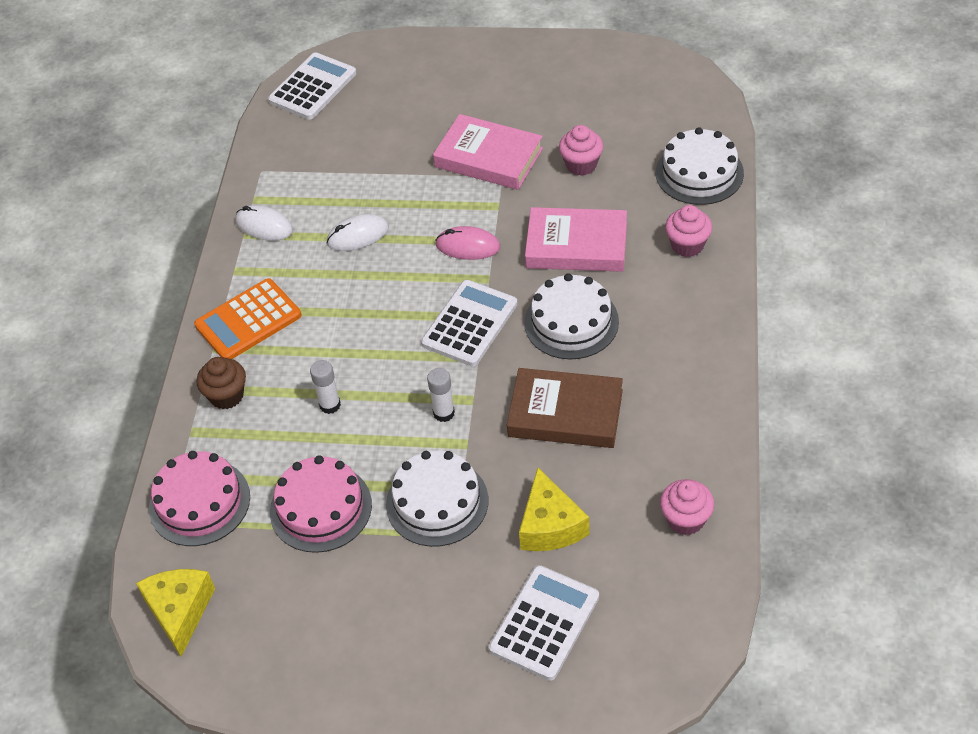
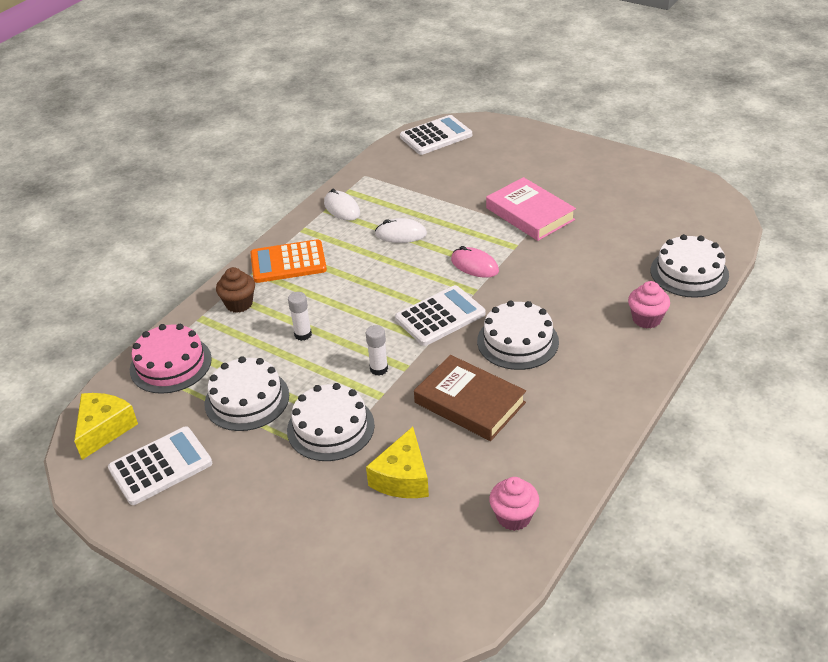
camera: 25 degrees right, 10 degrees down
pink cake [270,455,372,553] -> white cake [204,356,289,431]
white calculator [489,565,599,681] -> white calculator moved to [108,426,212,505]
pink book [525,207,627,272] -> none
pink cupcake [559,125,603,176] -> none

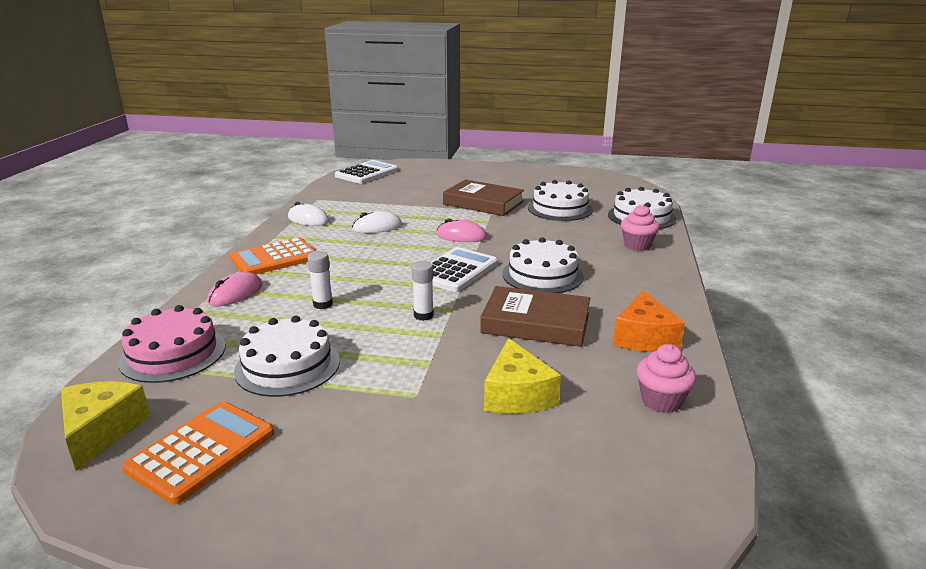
camera: 25 degrees left, 15 degrees down
white calculator [108,426,212,505] -> orange calculator [122,401,274,504]
brown cupcake [216,267,255,313] -> pink mouse [207,272,263,307]
white cake [287,383,375,461] -> white cake moved to [528,180,593,221]
pink book [486,177,576,241] -> brown book [443,179,524,216]
none -> orange cheese [613,290,685,352]

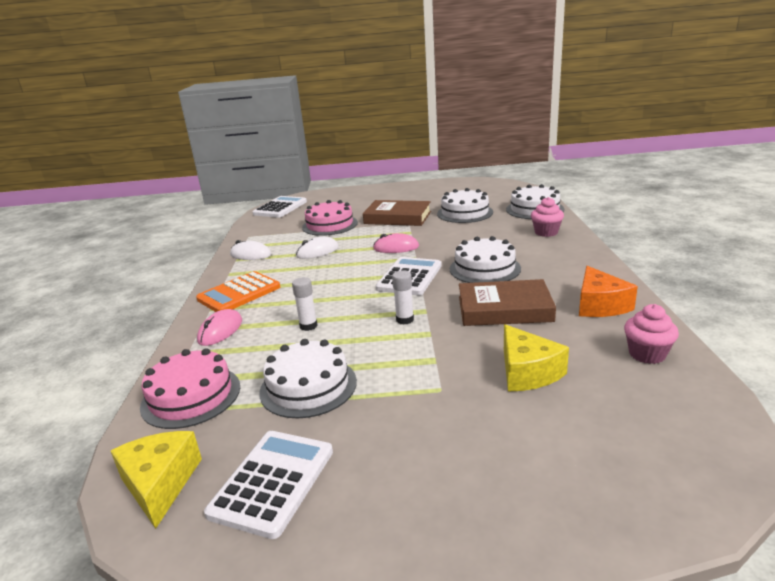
camera: 10 degrees left, 0 degrees up
orange calculator [122,401,274,504] -> white calculator [204,431,333,539]
none -> pink cake [302,200,358,236]

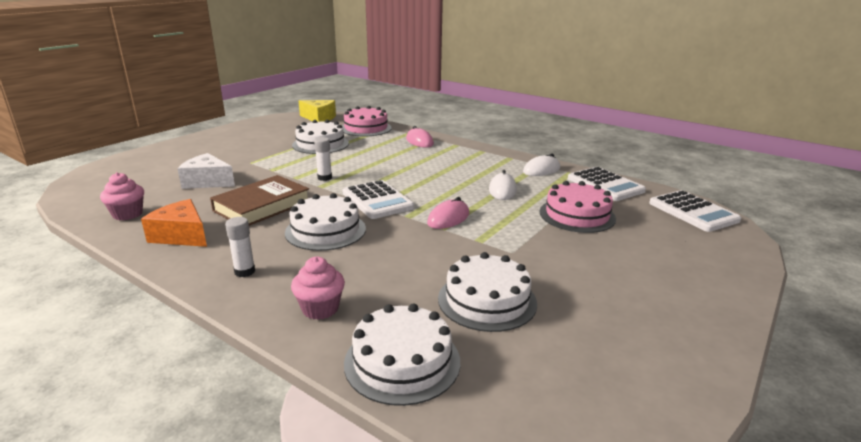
camera: 125 degrees right, 0 degrees up
orange calculator [196,271,280,312] -> none
white calculator [204,431,333,539] -> white calculator moved to [568,167,646,201]
white glue stick [292,277,318,331] -> white glue stick moved to [225,217,255,277]
brown book [363,200,431,226] -> none
yellow cheese [504,324,569,392] -> white cheese [177,153,235,189]

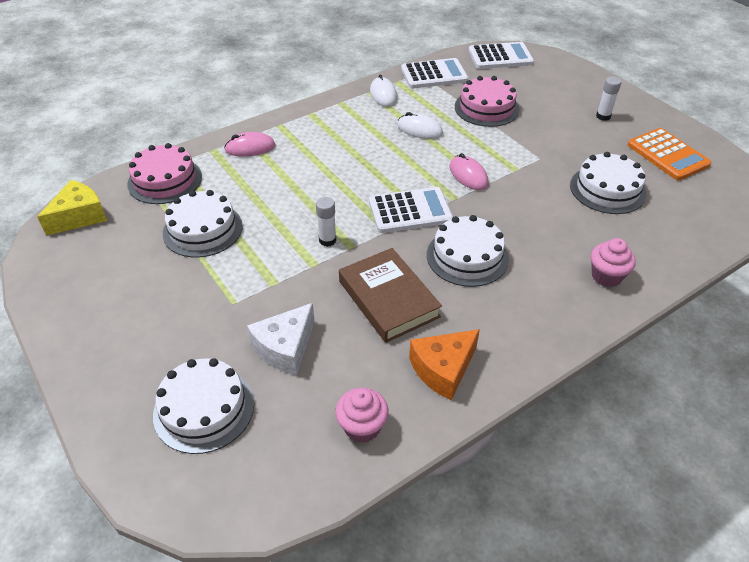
camera: 70 degrees left, 20 degrees up
white glue stick [225,217,255,277] -> white glue stick moved to [596,77,621,121]
white cake [344,304,460,406] -> white cake moved to [153,358,254,454]
none -> orange calculator [628,128,712,180]

